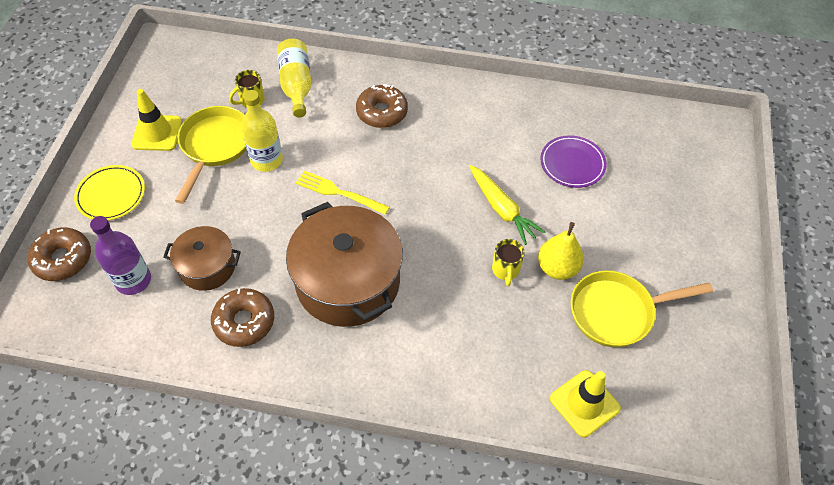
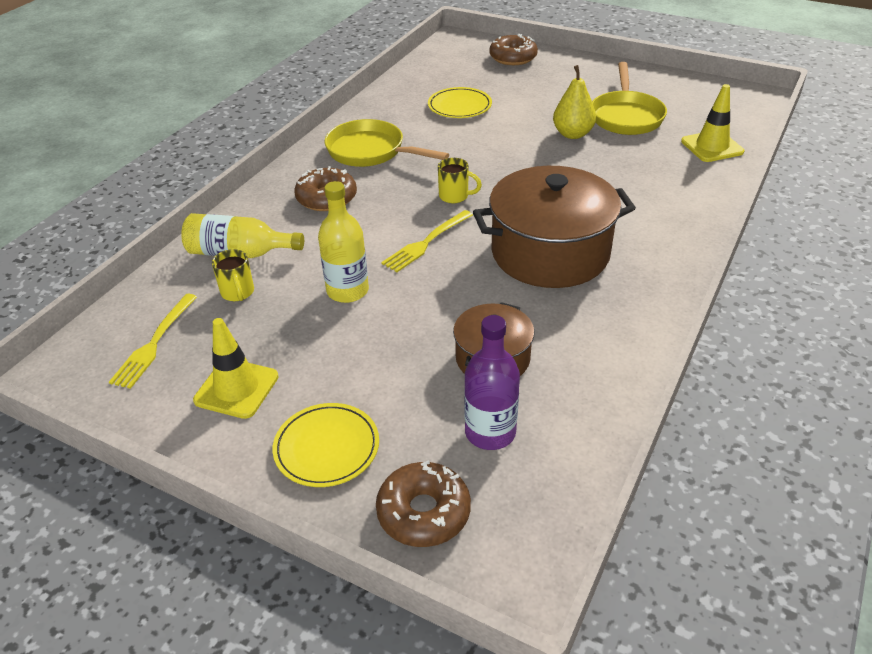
camera: 70 degrees left, 15 degrees down
yellow pan [175,106,247,204] -> yellow pan moved to [325,119,449,167]
brown donut [211,288,274,347] -> brown donut moved to [489,34,538,65]
yellow carrot [469,165,545,245] -> none
yellow mug [492,239,525,286] -> yellow mug moved to [438,158,482,203]
purple plate [540,135,607,188] -> yellow plate [428,87,492,118]
none -> yellow fork [109,294,197,389]

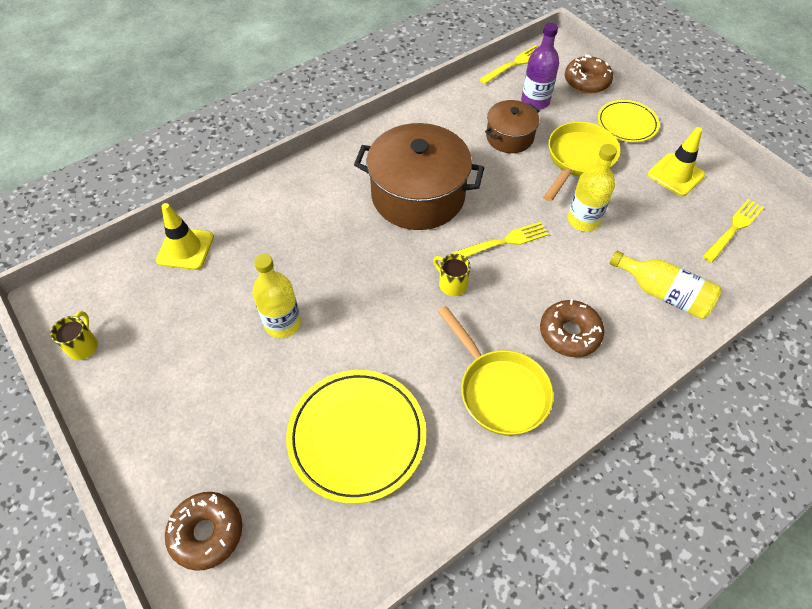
camera: 155 degrees left, 15 degrees up
yellow mug [212,249,254,301] -> yellow mug moved to [50,311,98,360]
yellow plate [428,87,492,118] -> yellow plate [286,370,426,504], size x1.66
yellow pear [553,65,596,139] -> yellow bottle [252,254,301,338]
yellow pan [592,62,667,135] -> yellow pan moved to [543,122,621,202]
none -> yellow fork [479,45,537,84]

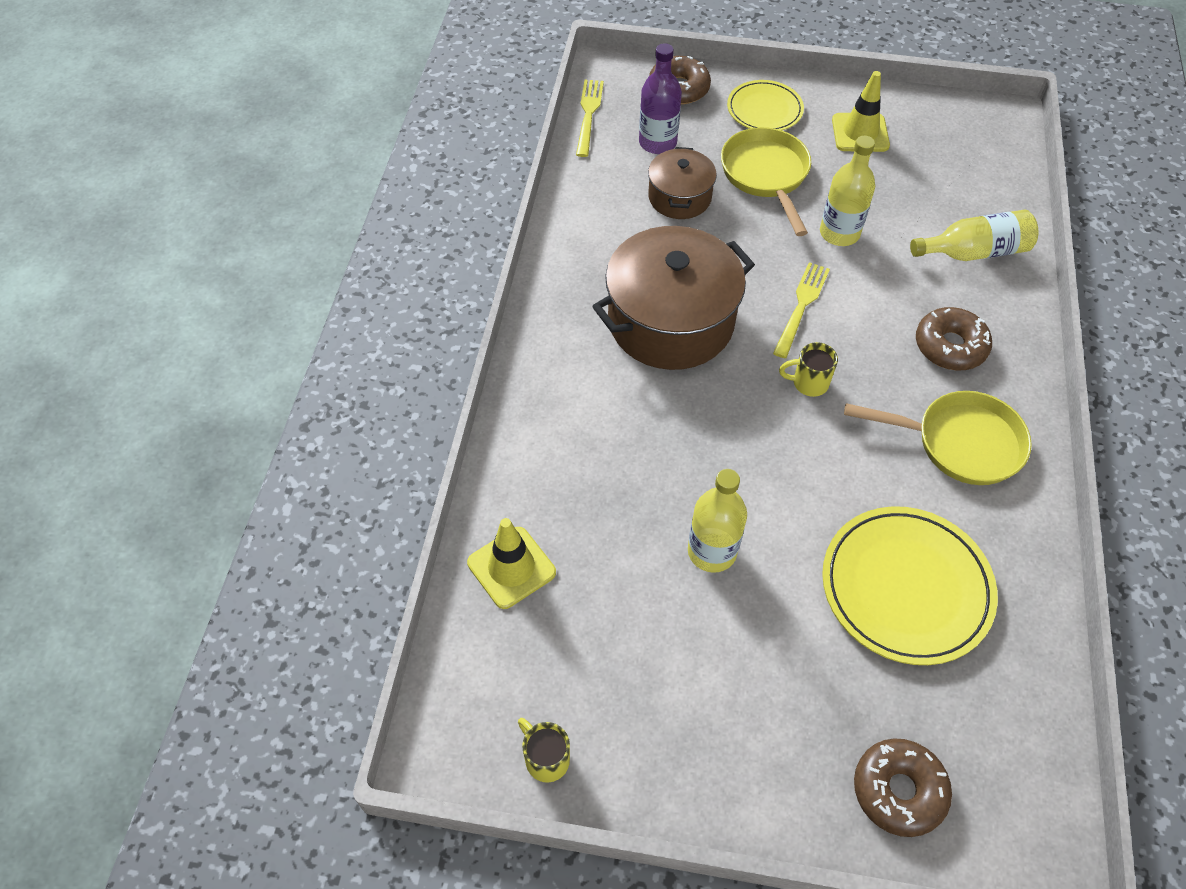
camera: 45 degrees left, 0 degrees up
yellow fork [703,199,764,263] -> none

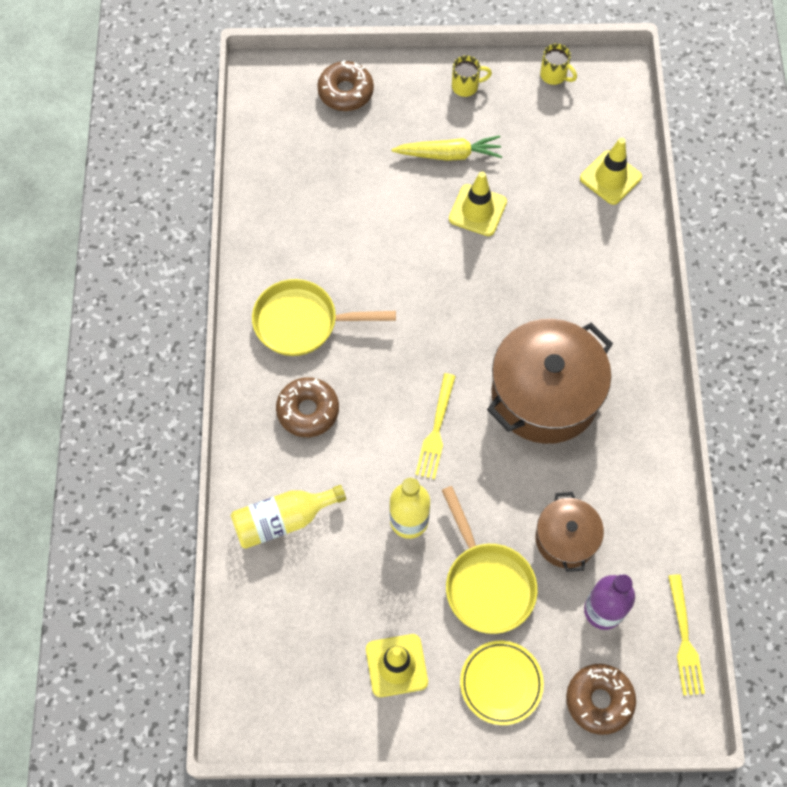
camera: 170 degrees right, 10 degrees up
yellow bottle [688,469,747,573] -> yellow traffic cone [449,172,507,236]
yellow mug [779,342,838,397] -> yellow mug moved to [452,56,492,97]
yellow plate [822,506,998,665] -> none
none -> yellow carrot [392,135,502,161]

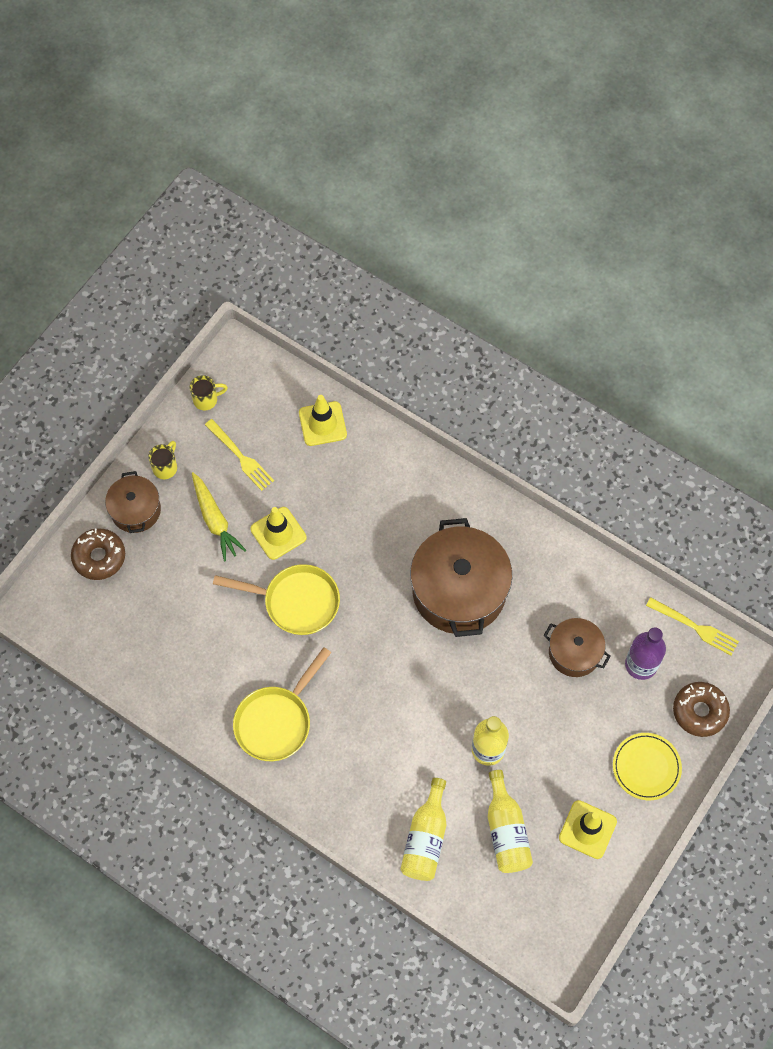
camera: 55 degrees left, 0 degrees up
brown donut [276,377,339,437] -> none
yellow carrot [392,135,502,161] -> yellow carrot turned 120 degrees clockwise [192,472,246,561]
yellow fork [415,373,456,479] -> yellow fork moved to [205,419,274,491]
yellow pan [442,486,537,634] -> yellow pan moved to [213,564,340,635]
none -> brown pot [105,471,161,533]
none -> yellow bottle [488,770,533,873]

